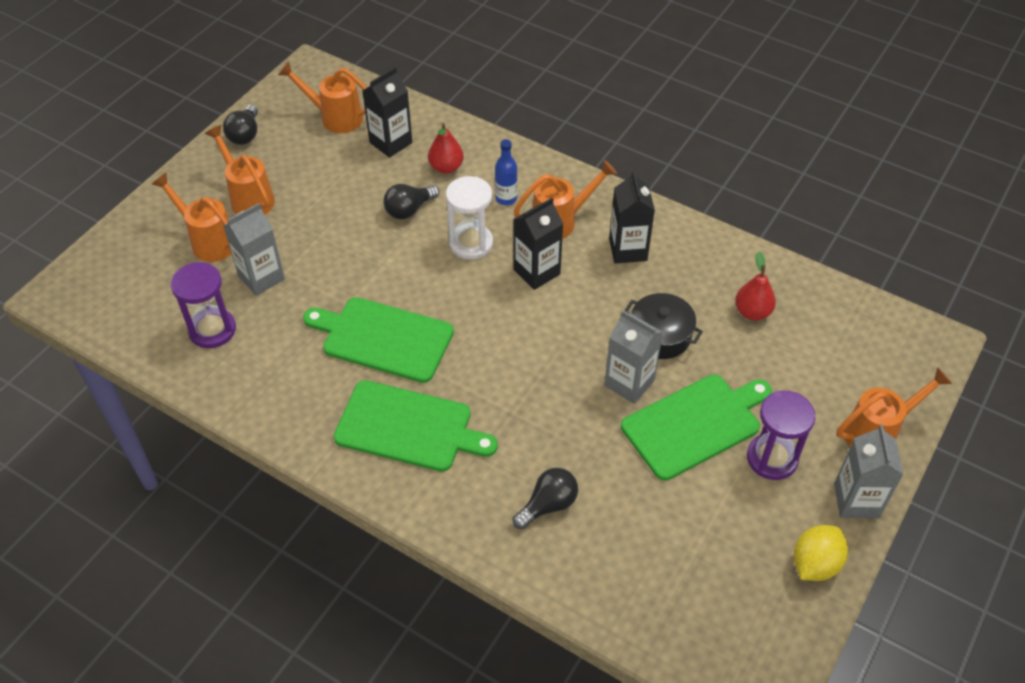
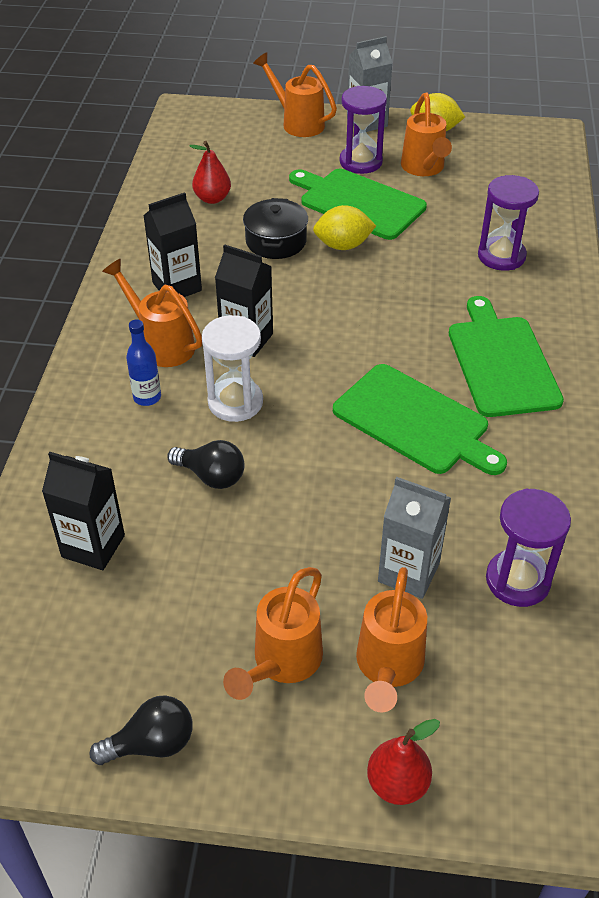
camera: 115 degrees left, 5 degrees down
orange watering can [278,61,367,133] -> orange watering can moved to [401,93,452,176]
green cutting board [303,297,454,383] -> green cutting board turned 45 degrees counterclockwise [333,364,507,475]
red pear [428,123,464,174] -> red pear moved to [367,719,440,805]
black light bulb [513,468,578,529] -> purple hourglass [478,175,539,271]
grey carton [604,310,663,404] -> yellow lemon [313,205,376,250]

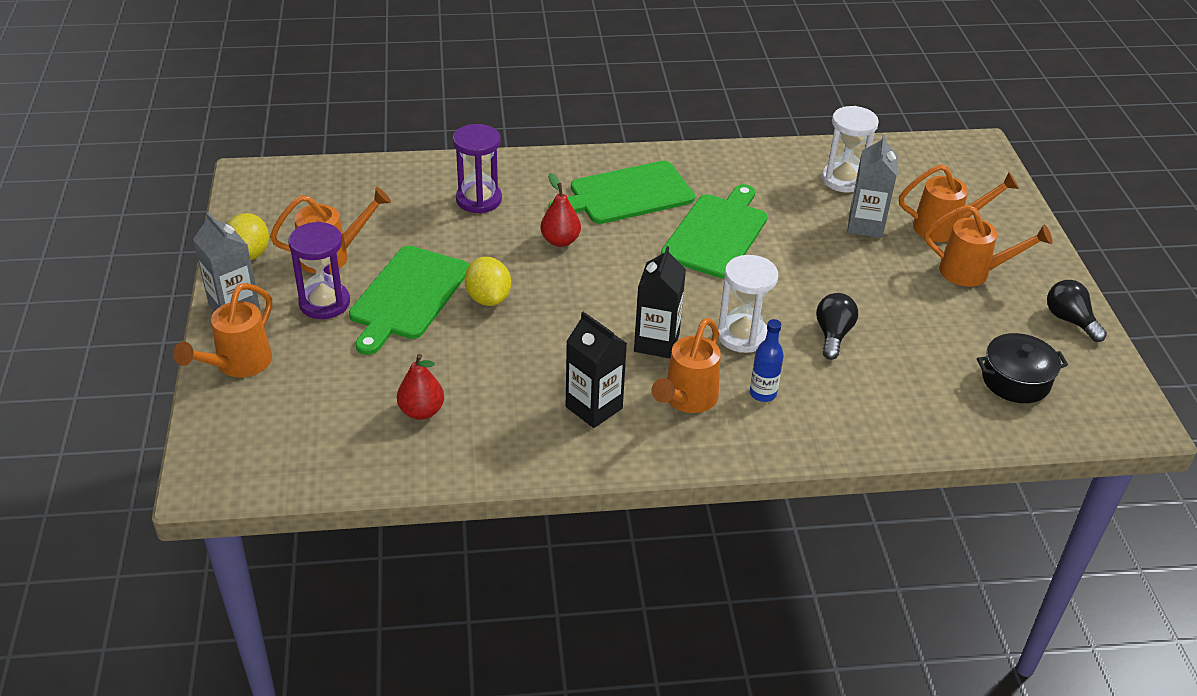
camera: 105 degrees left, 5 degrees down
black carton [42,452,125,570] -> none
black pot [243,198,308,259] -> black pot moved to [977,333,1068,403]
red pear [367,719,440,805] -> red pear moved to [540,173,581,247]
purple hourglass [486,489,571,607] -> white hourglass [822,106,879,193]

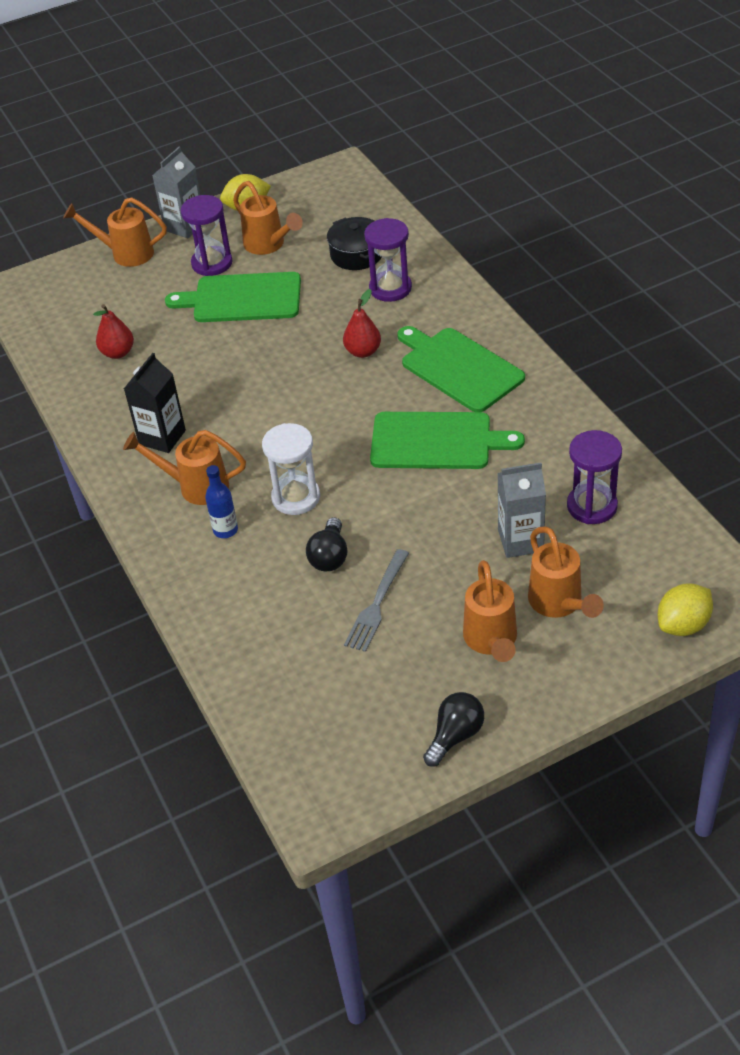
camera: 75 degrees right, 5 degrees up
yellow lemon [465,257,511,306] -> yellow lemon moved to [658,583,713,636]
black carton [634,246,686,358] -> none
black light bulb [816,293,858,360] -> black light bulb turned 105 degrees clockwise [306,517,347,571]
white hourglass [822,106,879,193] -> purple hourglass [567,430,622,524]
black pot [977,333,1068,403] -> black pot moved to [327,217,382,270]
none -> grey fork [344,549,409,652]

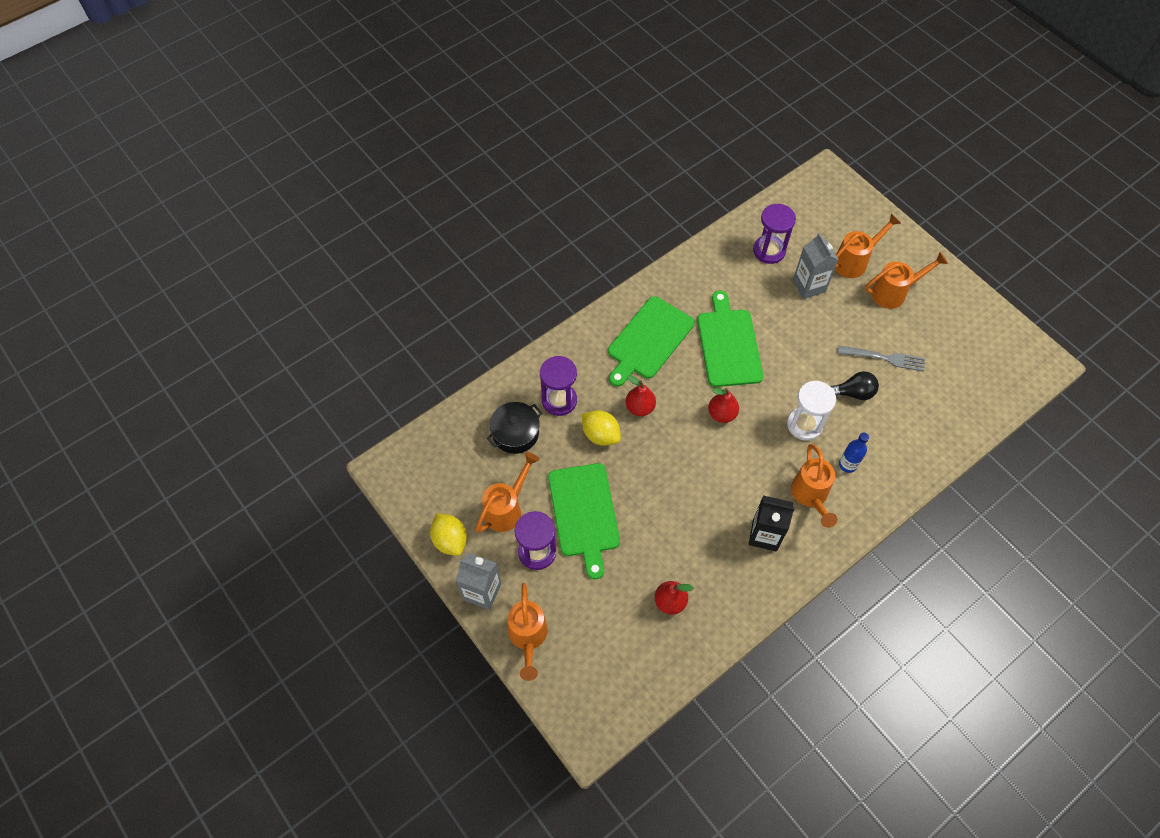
camera: 105 degrees left, 15 degrees up
black light bulb [423,692,484,767] -> none
yellow lemon [658,583,713,636] -> yellow lemon moved to [582,410,621,446]
none -> red pear [708,388,739,423]

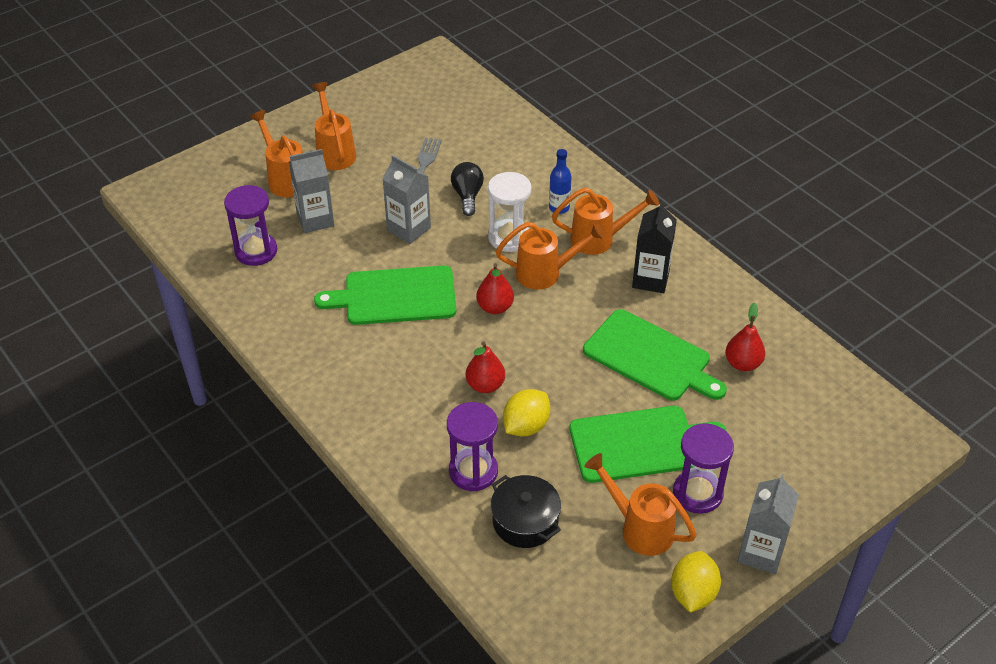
camera: 90 degrees left, 15 degrees down
yellow lemon [430,513,467,556] -> yellow lemon turned 45 degrees counterclockwise [671,551,721,613]
orange watering can [508,583,548,681] -> orange watering can moved to [496,222,605,290]
green cutting board [608,296,695,387] -> green cutting board moved to [583,309,727,401]
none -> grey carton [383,155,431,244]

